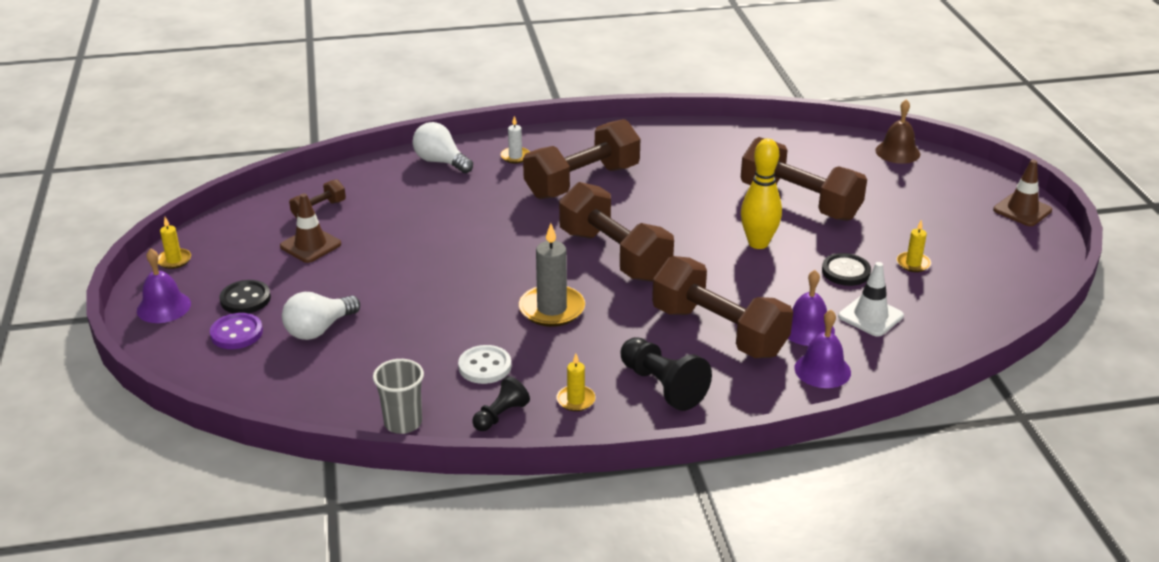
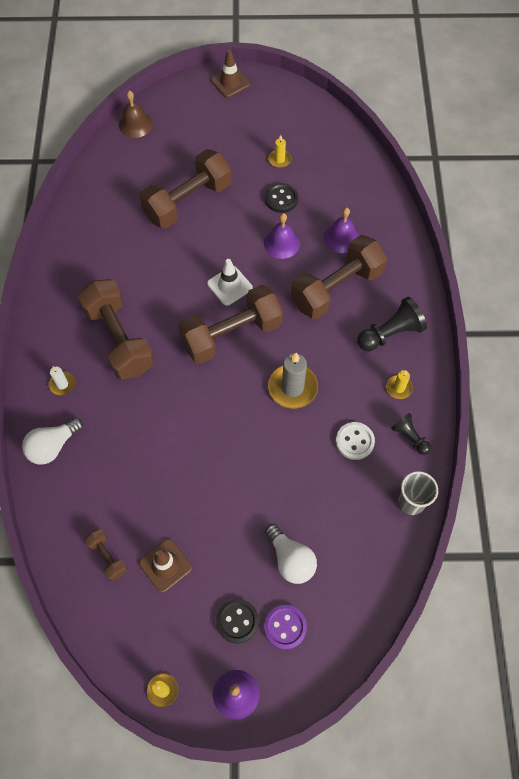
camera: 80 degrees left, 30 degrees up
yellow bowling pin [741,139,782,249] -> none
purple bell [794,310,851,388] -> purple bell moved to [264,213,300,259]
white traffic cone [838,262,904,337] -> white traffic cone moved to [207,259,253,306]

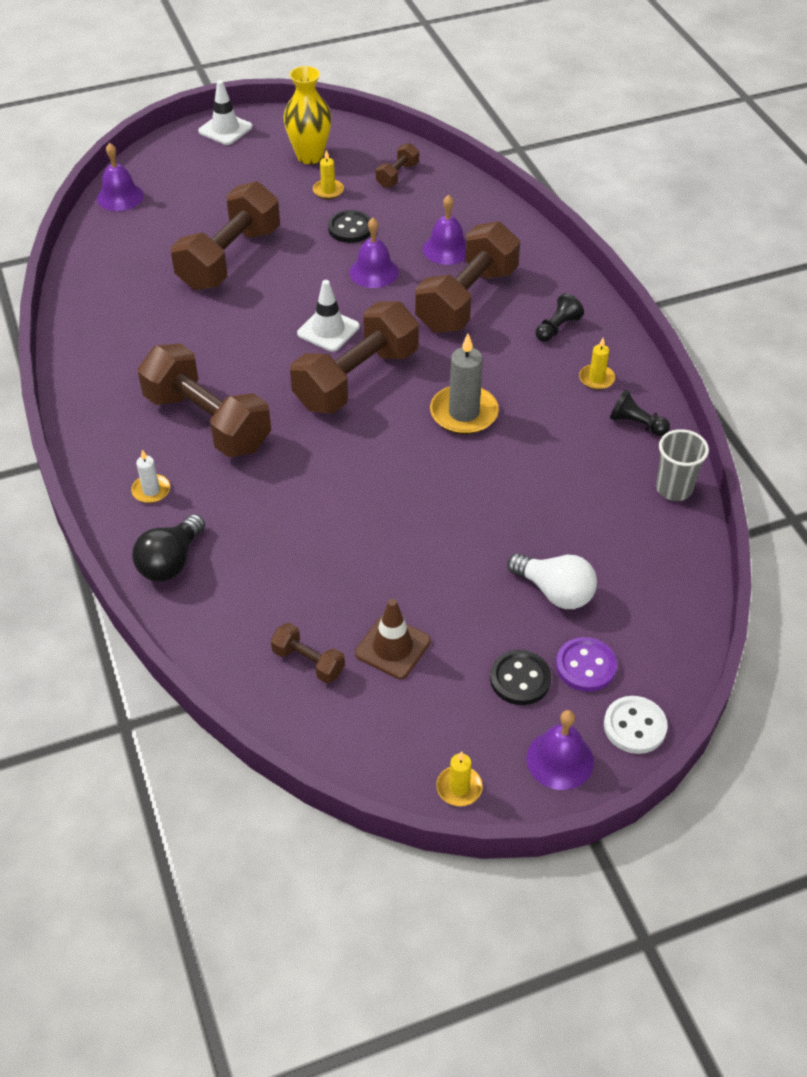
camera: 20 degrees left, 15 degrees down
white light bulb [22,418,83,465] -> black light bulb [132,514,205,582]
brown bell [119,91,153,138] -> purple bell [97,143,144,211]
brown traffic cone [211,50,250,98] -> white traffic cone [198,80,253,145]
white button [336,422,375,460] -> white button moved to [604,696,668,754]
black pawn [357,297,427,351] -> black pawn [536,293,584,342], size x0.60
none -> yellow vase [284,66,332,164]
none -> brown dumbbell [376,143,419,188]

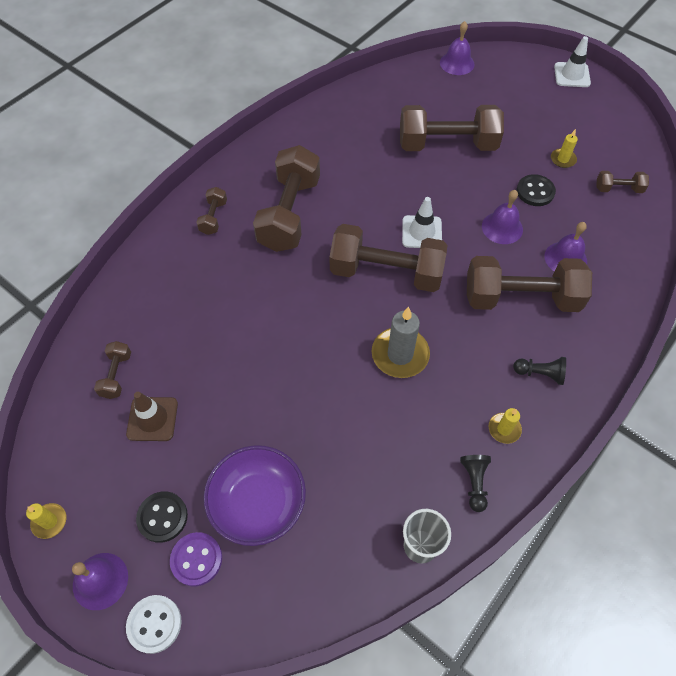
camera: 60 degrees right, 10 degrees up
white candle [131,450,170,503] -> brown dumbbell [196,187,227,235]
black light bulb [132,514,205,582] -> none
yellow vase [284,66,332,164] -> none
white light bulb [507,553,597,609] -> purple bowl [204,445,306,546]

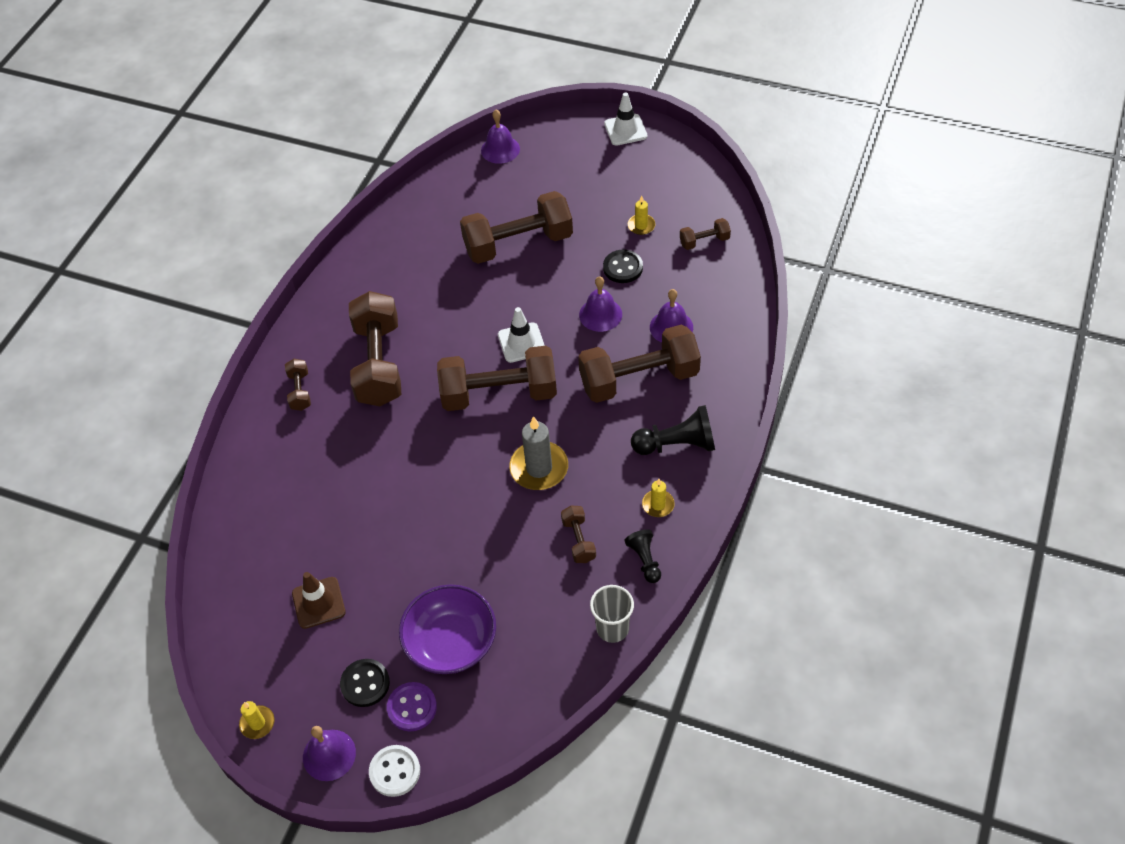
camera: 15 degrees left, 5 degrees down
brown dumbbell [94,341,131,399] -> brown dumbbell moved to [561,506,596,563]
black pawn [513,357,566,385] -> black pawn [631,405,715,455], size x1.66

